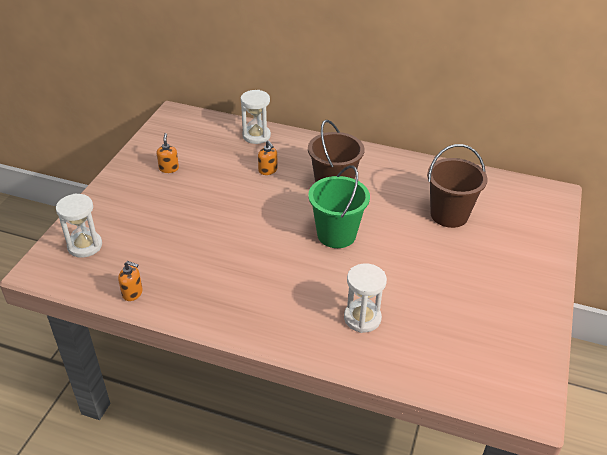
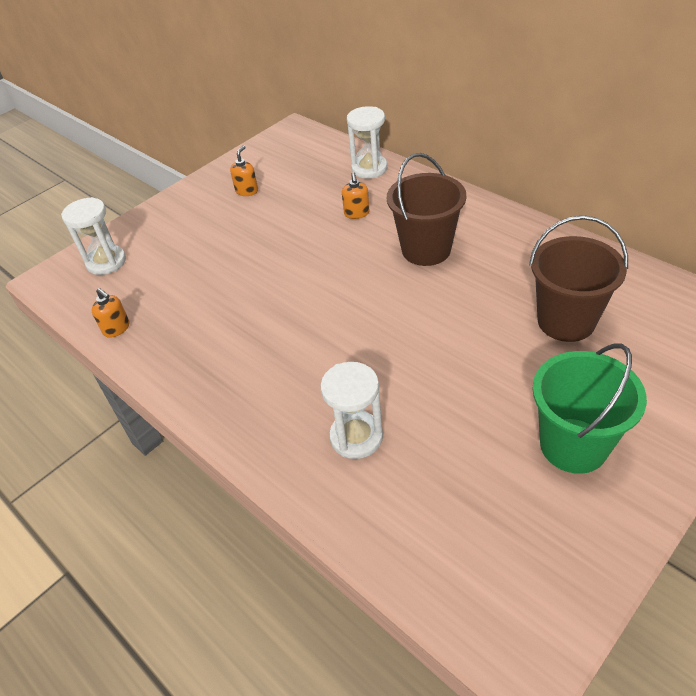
camera: 30 degrees right, 5 degrees up
green bucket [308,165,370,248] -> green bucket moved to [532,343,647,474]

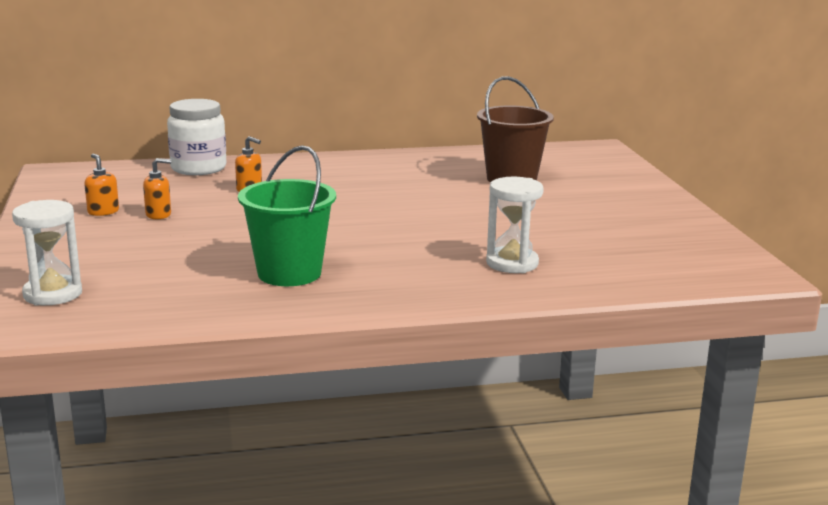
camera: 60 degrees left, 25 degrees down
orange soap dispenser [92,288,129,338] -> orange soap dispenser moved to [143,158,171,219]
white hourglass [347,106,387,179] -> white jar [167,99,226,175]
brown bucket [387,153,466,266] -> none
green bucket [532,343,647,474] -> green bucket moved to [238,145,336,286]

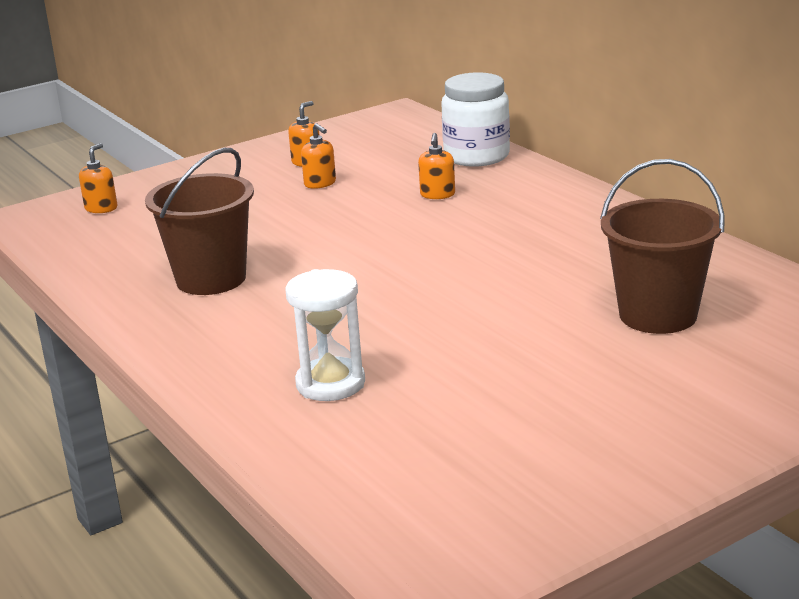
camera: 70 degrees right, 5 degrees up
white hourglass [12,200,82,305] -> orange soap dispenser [79,143,118,213]
green bucket [238,145,336,286] -> brown bucket [145,148,254,295]

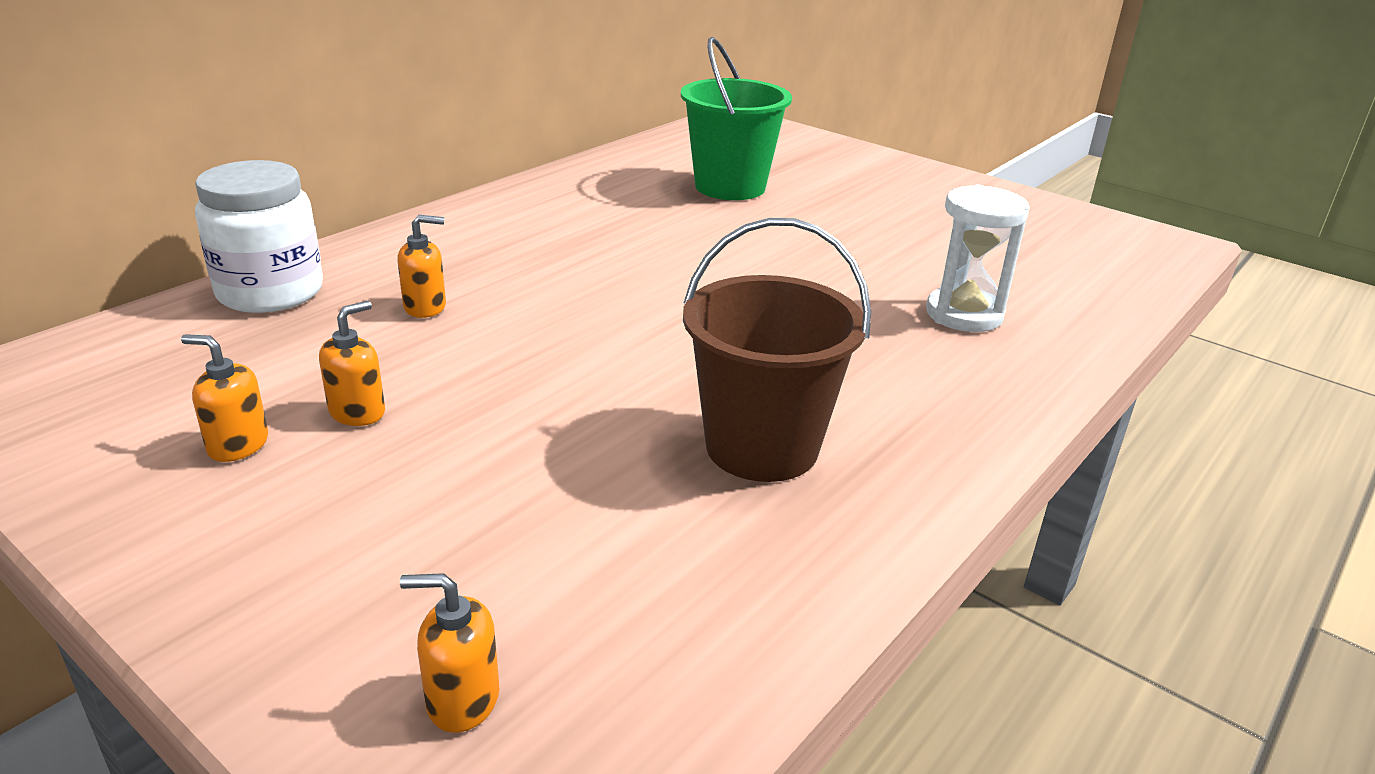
camera: 110 degrees left, 5 degrees up
brown bucket [600,159,724,334] -> green bucket [681,37,792,200]

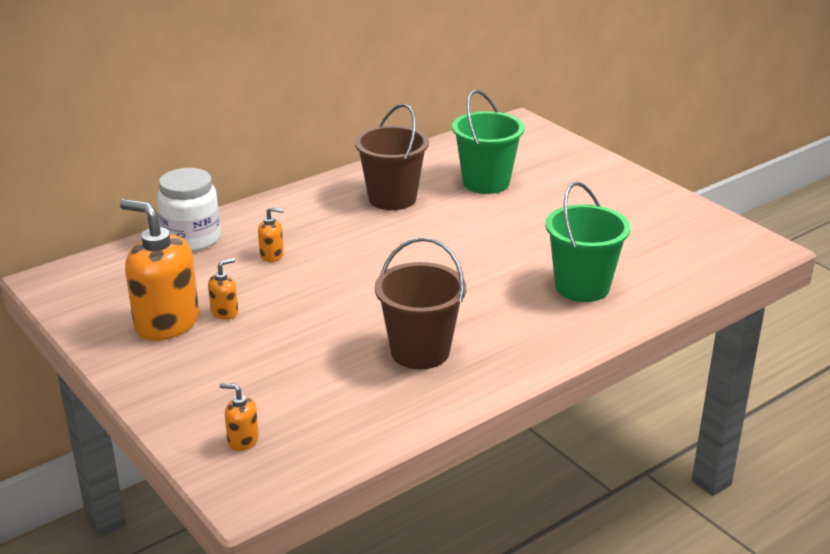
camera: 15 degrees right, 0 degrees up
orange soap dispenser [181,334,268,462] -> orange soap dispenser [120,199,199,341], size x2.24
white hourglass [926,185,1030,332] -> green bucket [545,182,631,302]
none -> brown bucket [355,104,429,210]

